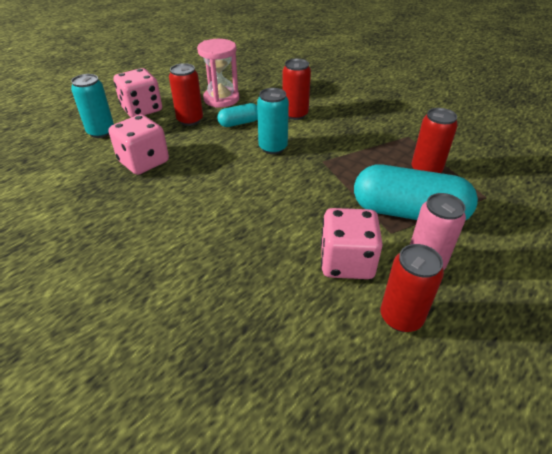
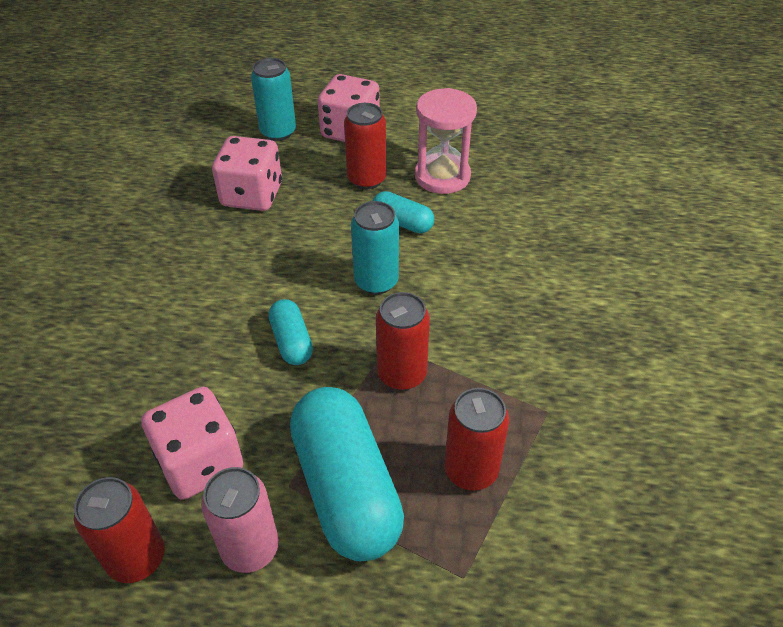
camera: 55 degrees right, 5 degrees up
red can [282,58,311,120] -> red can moved to [376,292,430,390]
none -> turquoise capsule [268,299,313,365]

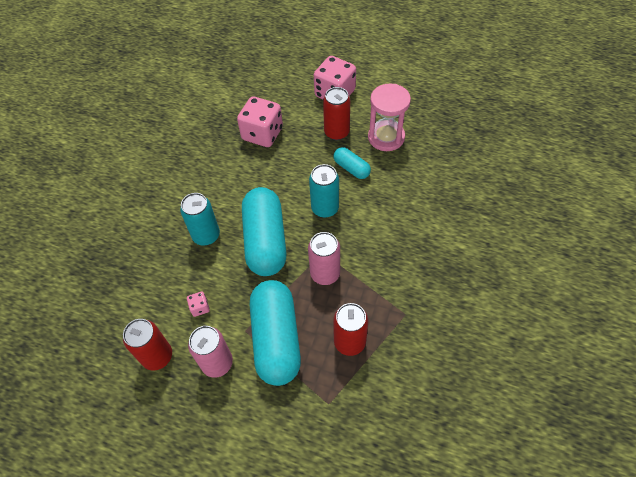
camera: 15 degrees right, 10 degrees up
pink dice [141,387,243,500] -> pink dice [187,292,210,317], size x0.43
turquoise can [251,58,296,141] -> turquoise can moved to [180,193,220,245]
turquoise capsule [268,299,313,365] -> turquoise capsule [242,187,286,276], size x2.04
red can [376,292,430,390] -> pink can [308,232,340,285]

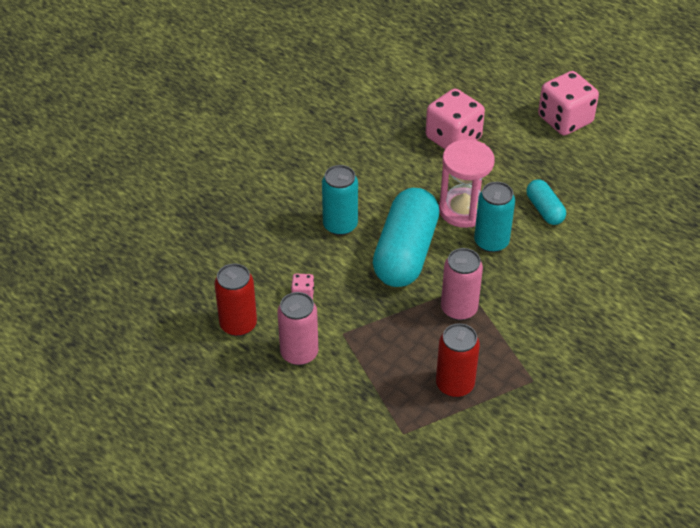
camera: 20 degrees right, 10 degrees down
turquoise capsule [250,280,301,386] -> none
red can [323,87,350,140] -> none
pink hourglass [368,84,411,151] -> pink hourglass moved to [439,139,494,228]

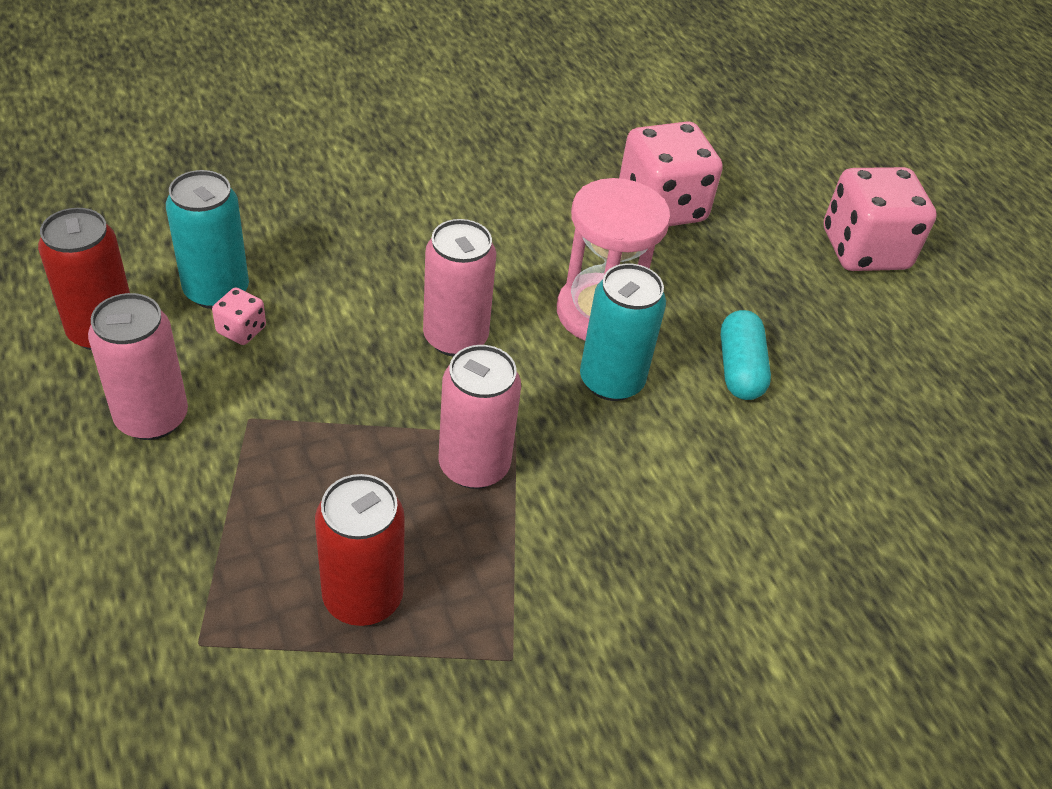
camera: 20 degrees right, 0 degrees up
turquoise can [322,165,358,236] -> turquoise can moved to [166,170,249,309]
turquoise capsule [373,188,439,287] -> pink can [423,219,496,357]

